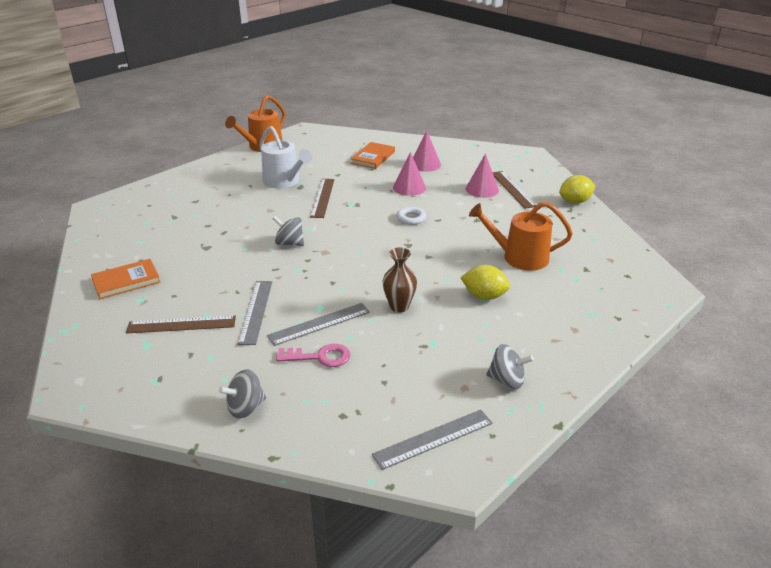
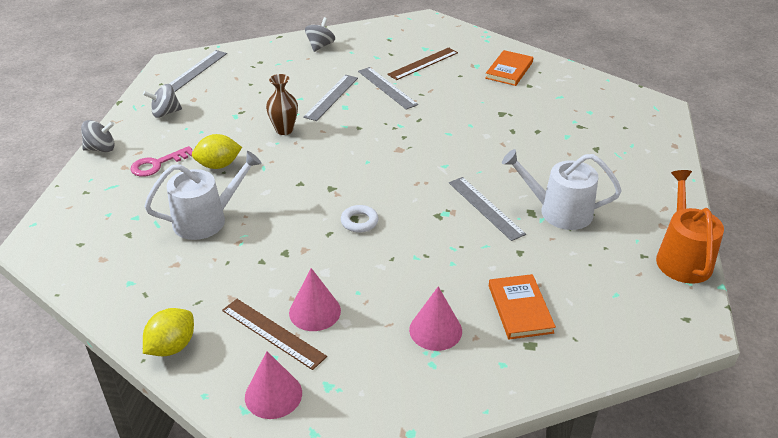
camera: 145 degrees right, 5 degrees up
grey spinning top [272,216,304,246] -> grey spinning top moved to [81,120,115,152]
pink key [276,344,351,367] -> pink key moved to [131,146,193,177]
brown ruler [310,179,334,218] -> grey ruler [449,177,526,241]
pink cone [393,152,426,196] -> pink cone moved to [245,351,302,419]
orange watering can [469,202,573,271] -> white watering can [144,151,262,240]

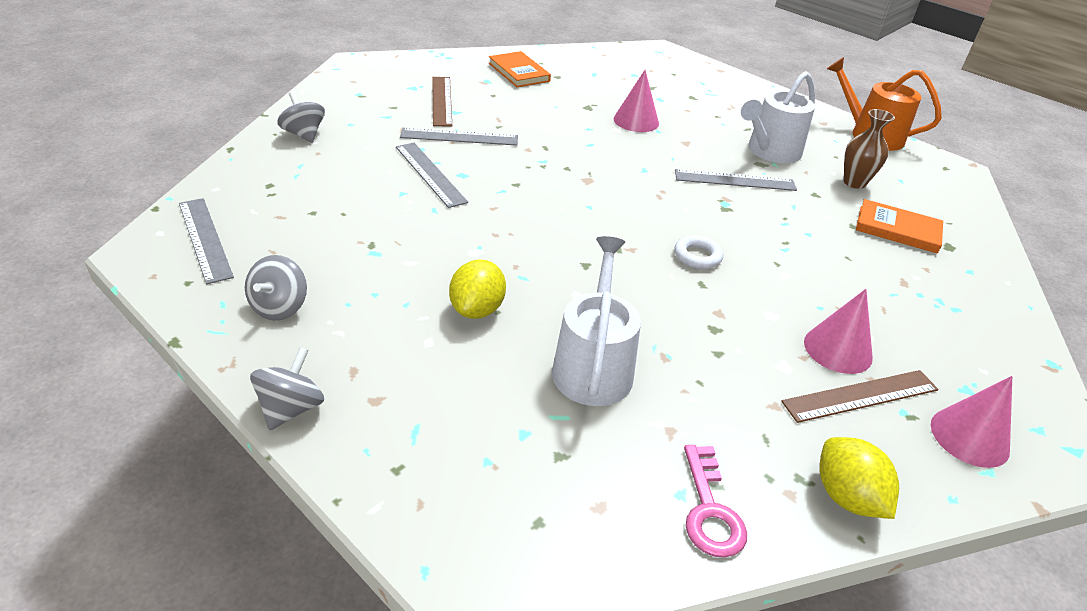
camera: 60 degrees left, 0 degrees up
pink key [131,146,193,177] -> pink key moved to [684,445,747,558]
brown vase [266,74,298,135] -> brown vase moved to [844,109,895,189]
pink cone [409,286,462,351] -> pink cone moved to [614,70,659,132]

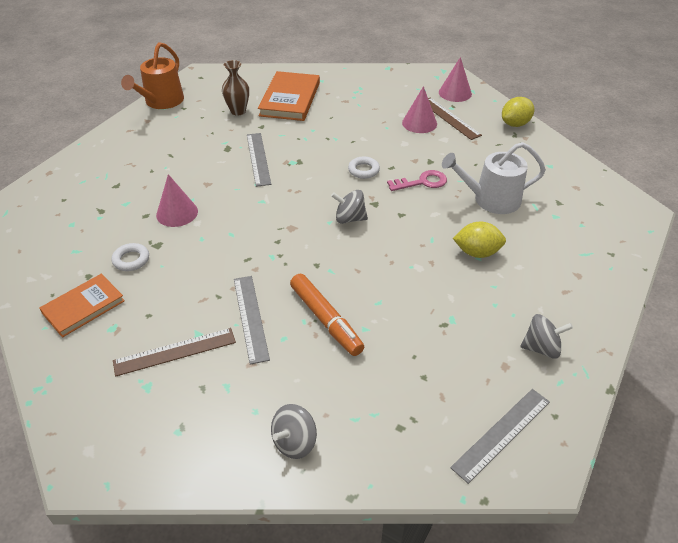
camera: 100 degrees left, 5 degrees up
grey spinning top [250,347,324,431] -> grey spinning top moved to [331,190,368,224]
grey ruler [396,143,468,208] -> orange marker [290,274,364,356]
pink key [684,445,747,558] -> pink key moved to [387,170,447,191]
white watering can [741,71,815,163] -> none
orange book [856,199,943,253] -> orange book [258,71,320,121], size x1.51
none -> white ring [112,243,149,271]

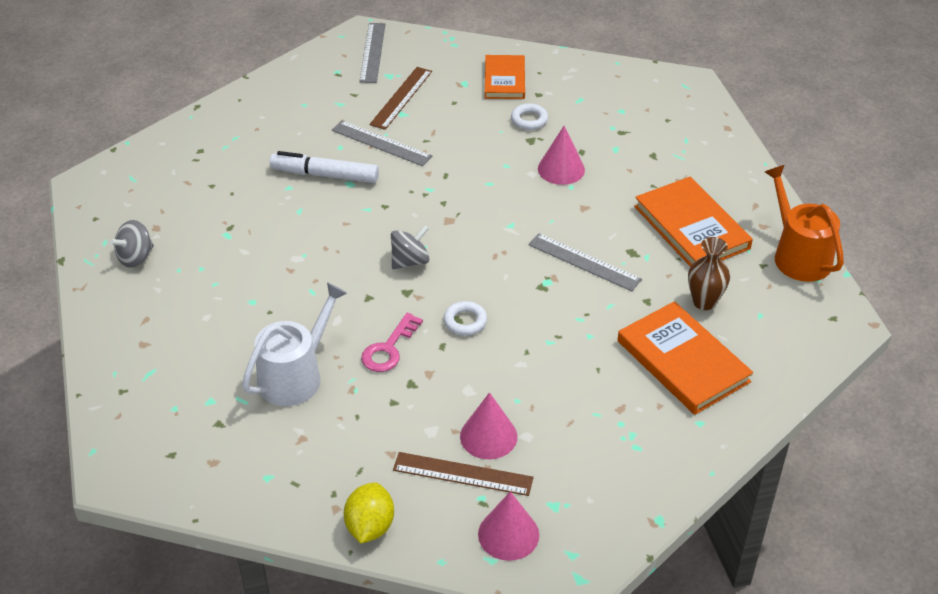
camera: 135 degrees right, 0 degrees up
grey spinning top [271,404,317,459] -> none
orange marker [290,274,364,356] -> white marker [270,151,379,183]
grey ruler [450,389,550,484] -> grey ruler moved to [359,23,385,83]
yellow lemon [453,222,506,258] -> none
none -> orange book [634,177,753,267]

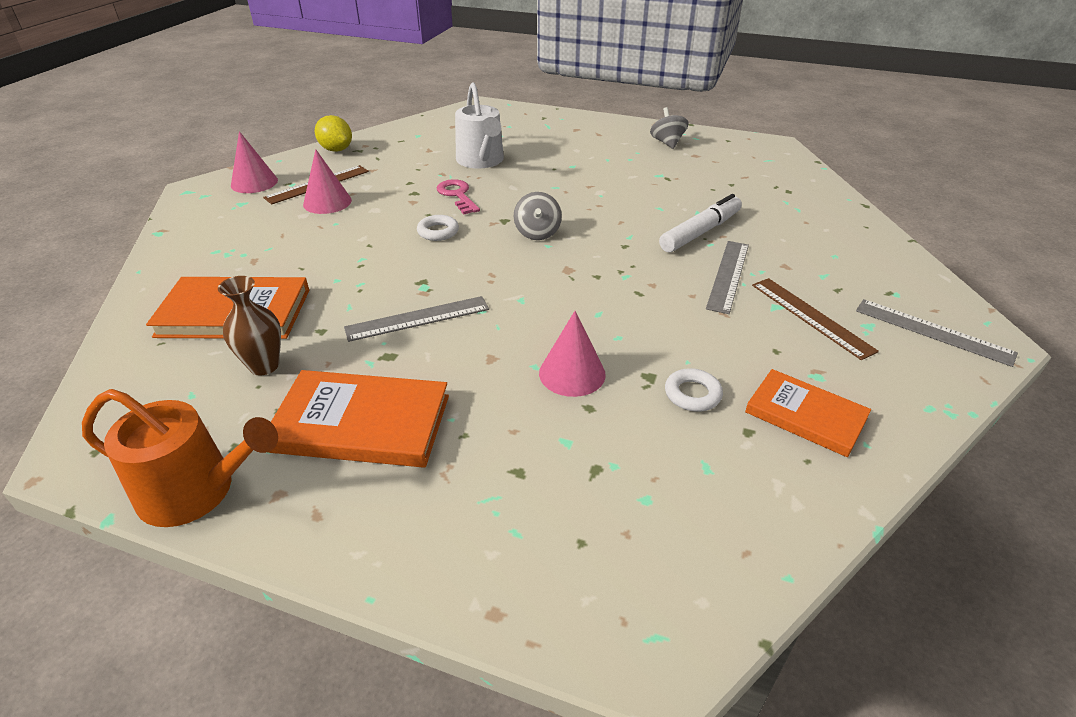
camera: 125 degrees right, 5 degrees down
grey ruler [332,120,432,166] -> grey ruler turned 45 degrees counterclockwise [706,241,749,314]

